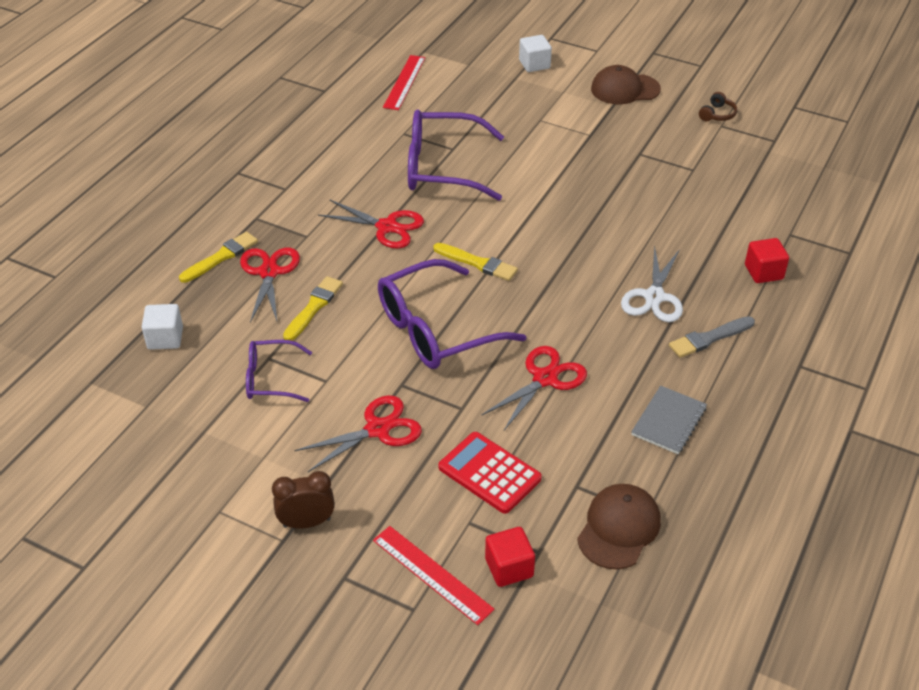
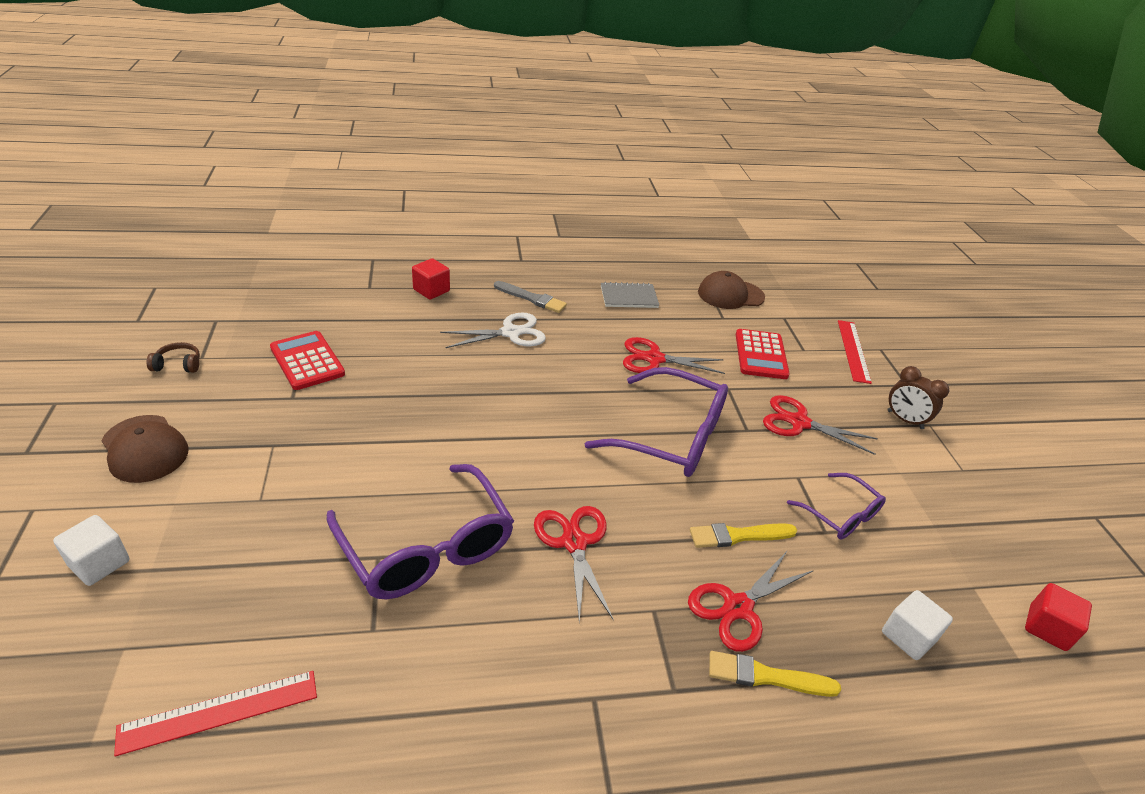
camera: 130 degrees left, 5 degrees down
yellow brush [433,243,518,281] -> none
red cube [485,527,535,587] -> red cube moved to [1025,583,1092,651]
none -> red calculator [270,331,345,390]

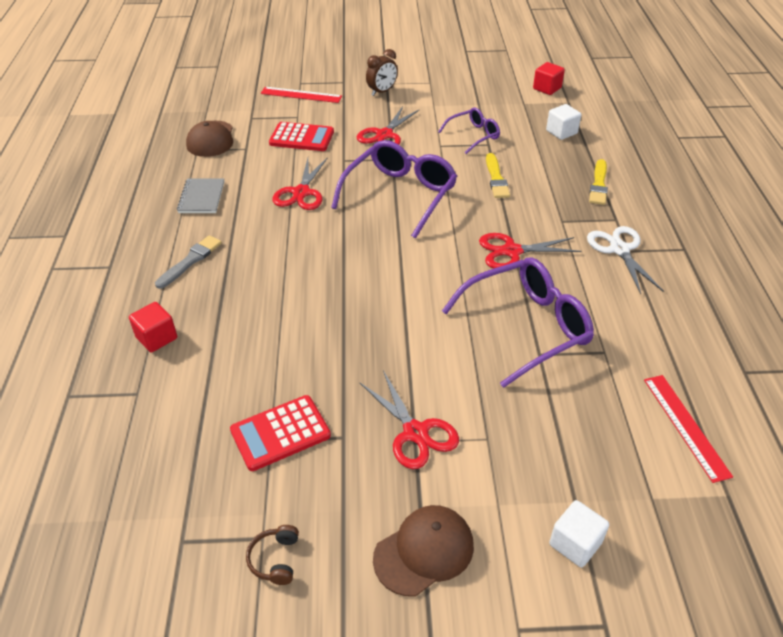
camera: 80 degrees left, 5 degrees up
white scissors [440,312,546,348] -> white scissors moved to [587,226,663,294]
red scissors [688,550,814,652] -> red scissors moved to [359,370,459,469]

